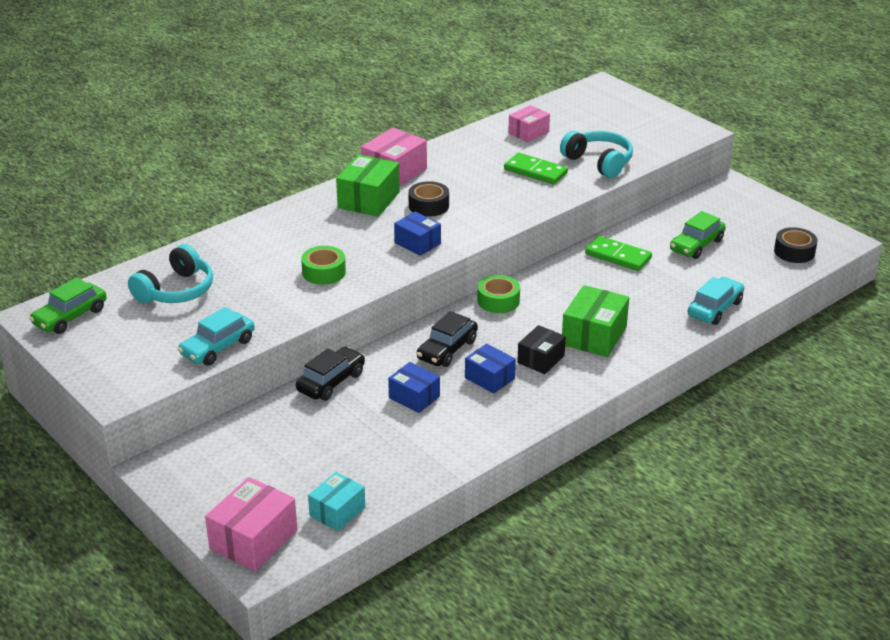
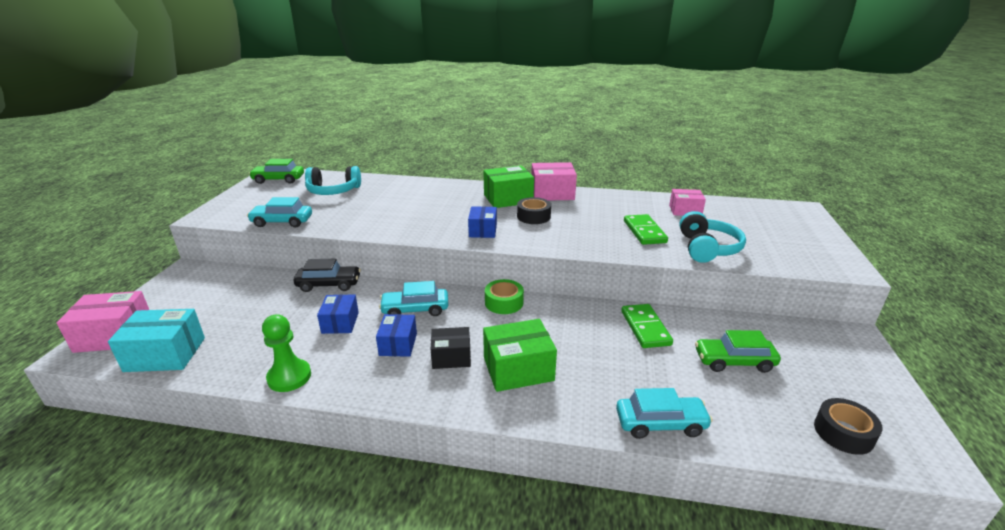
camera: 50 degrees right, 5 degrees down
green tape [301,246,346,285] -> none
turquoise box [308,472,365,531] -> turquoise box [108,309,205,372], size x1.54
black car [417,311,478,367] -> turquoise car [379,281,449,316]
none -> green pawn [262,314,311,392]

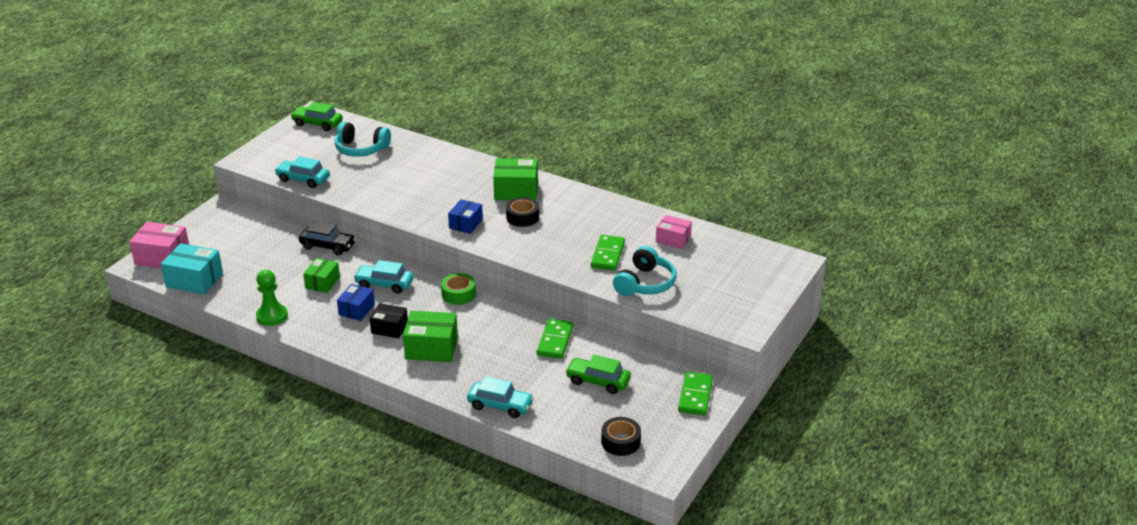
camera: 20 degrees right, 5 degrees up
blue box [317,294,359,334] -> green box [303,258,340,293]
pink box [531,162,577,201] -> none
none -> green domino [678,372,713,415]

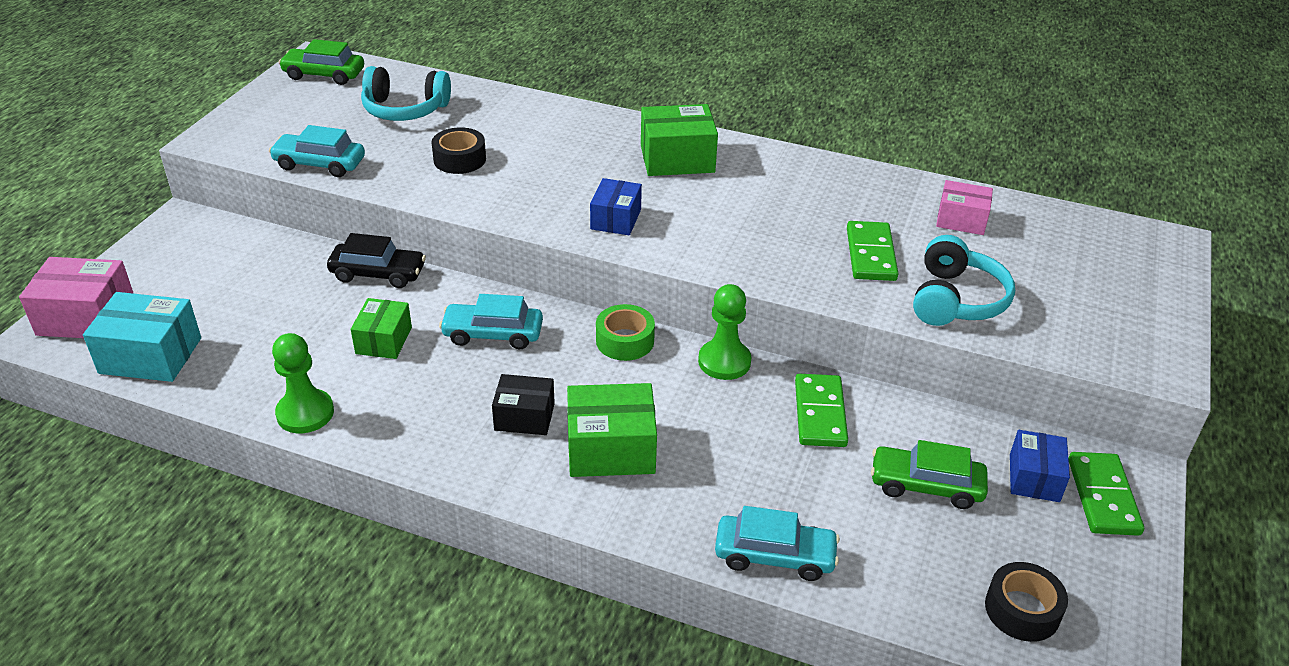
camera: 10 degrees left, 5 degrees up
blue box [337,284,375,321] -> blue box moved to [1010,430,1070,502]
black tape [506,197,539,227] -> black tape moved to [431,127,486,174]
none -> green pawn [698,284,751,380]

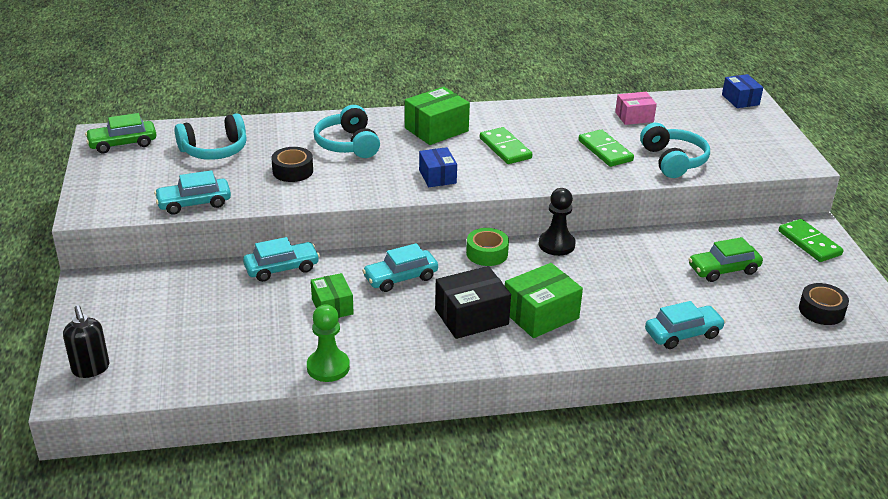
camera: 30 degrees left, 5 degrees down
pink box [19,257,134,338] -> black soap dispenser [63,305,109,378]
turquoise box [83,292,201,382] -> none
black car [327,233,426,288] -> turquoise car [243,237,320,282]
black box [492,374,555,435] -> black box [435,266,511,339], size x1.54
green pawn [698,284,751,380] -> black pawn [539,188,576,256]
green domino [795,374,848,447] -> green domino moved to [480,127,532,164]
blue box [1010,430,1070,502] -> blue box moved to [722,74,763,108]
none -> turquoise headphones [314,105,380,158]

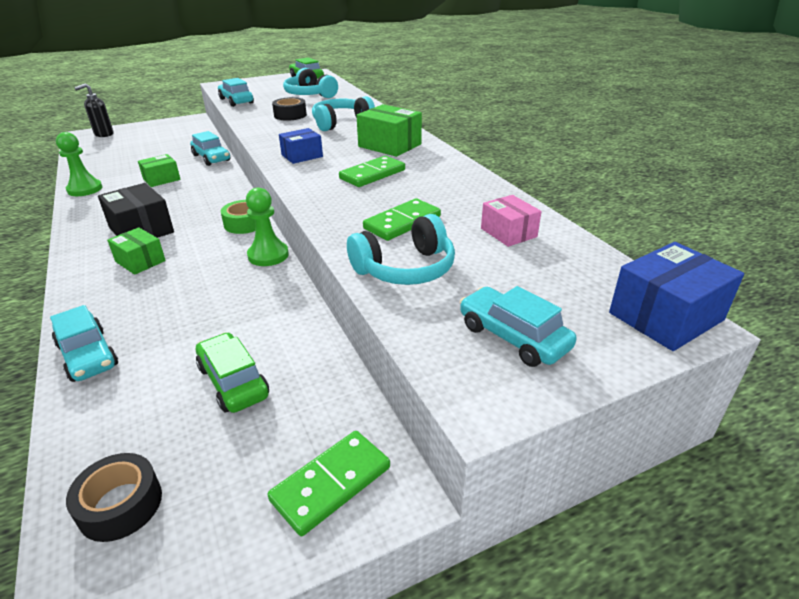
camera: 75 degrees right, 0 degrees up
turquoise car [362,243,438,292] -> turquoise car moved to [460,286,577,367]
green box [505,263,583,338] -> green box [107,227,166,275], size x0.65
black pawn [539,188,576,256] -> green pawn [246,187,289,266]
blue box [722,74,763,108] -> blue box [609,242,744,351], size x1.54

